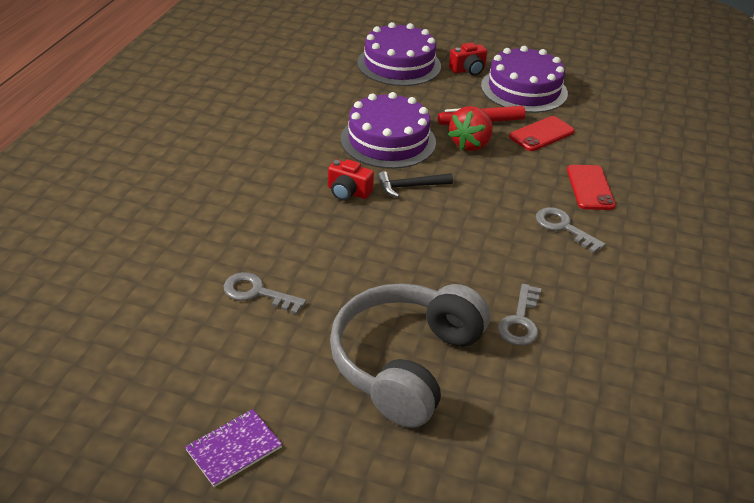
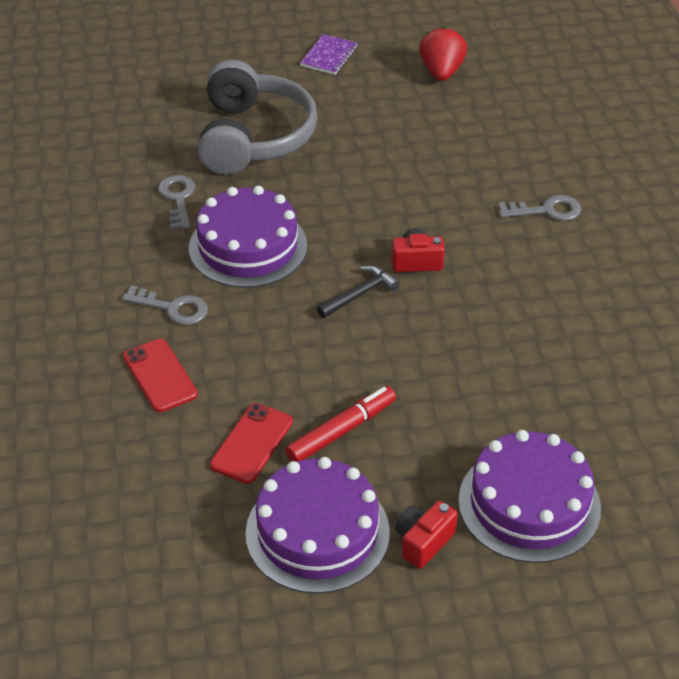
camera: 155 degrees right, 5 degrees up
grey key [224,272,306,315] -> grey key moved to [498,195,581,221]
purple cake [341,92,436,169] -> purple cake moved to [189,186,307,288]
red strawberry [448,106,493,151] -> red strawberry moved to [419,26,467,81]

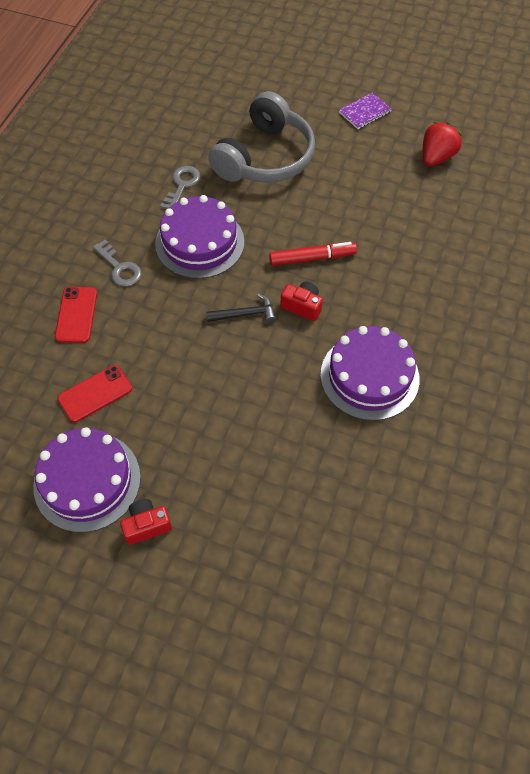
camera: 30 degrees right, 15 degrees up
red marker [285,386,396,462] -> red marker moved to [269,242,357,266]
purple cake [458,430,601,563] -> purple cake moved to [320,326,419,421]
grey key [498,195,581,221] -> none

